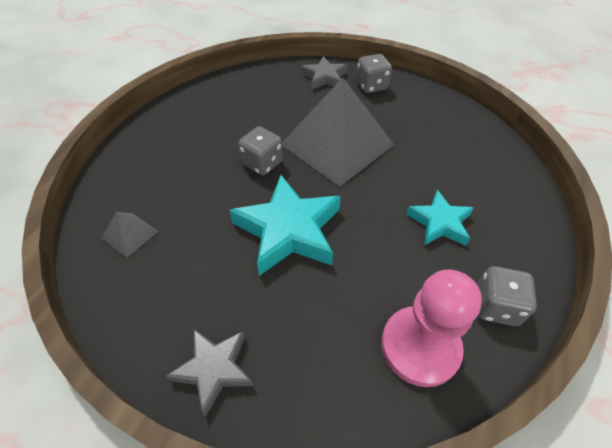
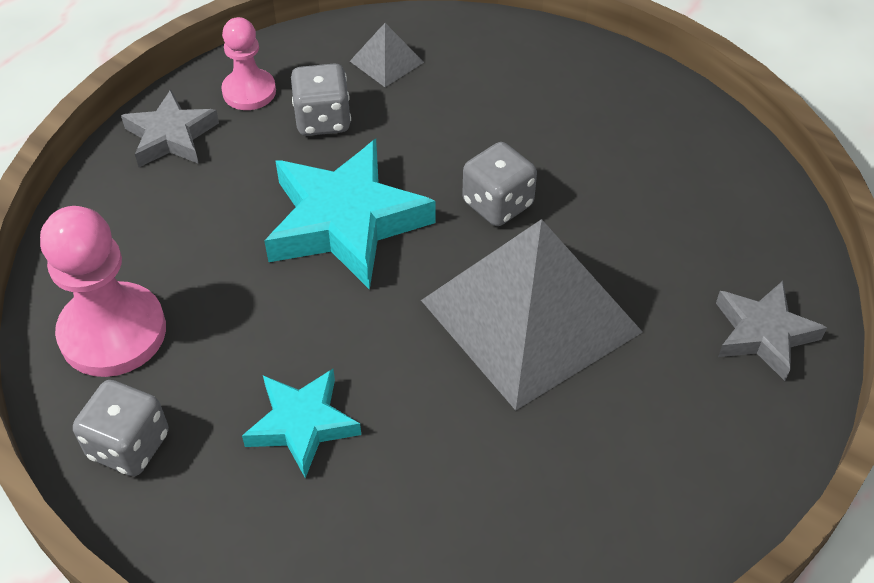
camera: 100 degrees right, 0 degrees up
grey dice [356,54,392,93] -> grey dice moved to [291,63,351,136]
none -> pink pawn [221,17,276,110]

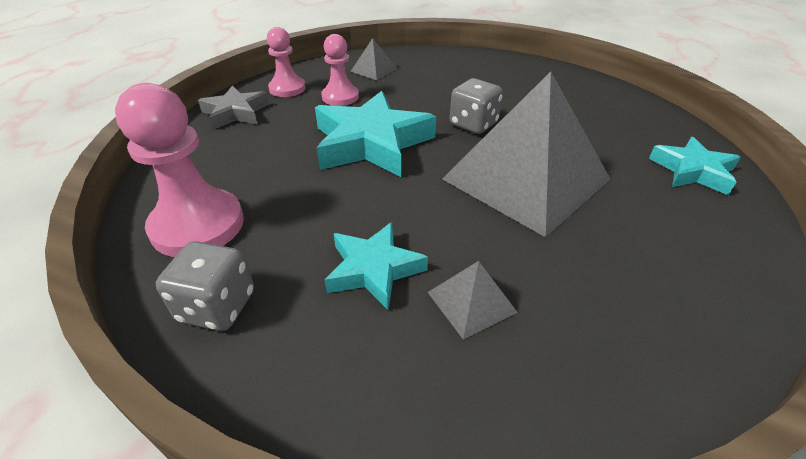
camera: 10 degrees left, 10 degrees down
grey dice [291,63,351,136] -> pink pawn [321,34,359,106]
grey star [716,281,827,381] -> turquoise star [649,137,741,195]
none -> grey pyramid [428,261,518,340]

